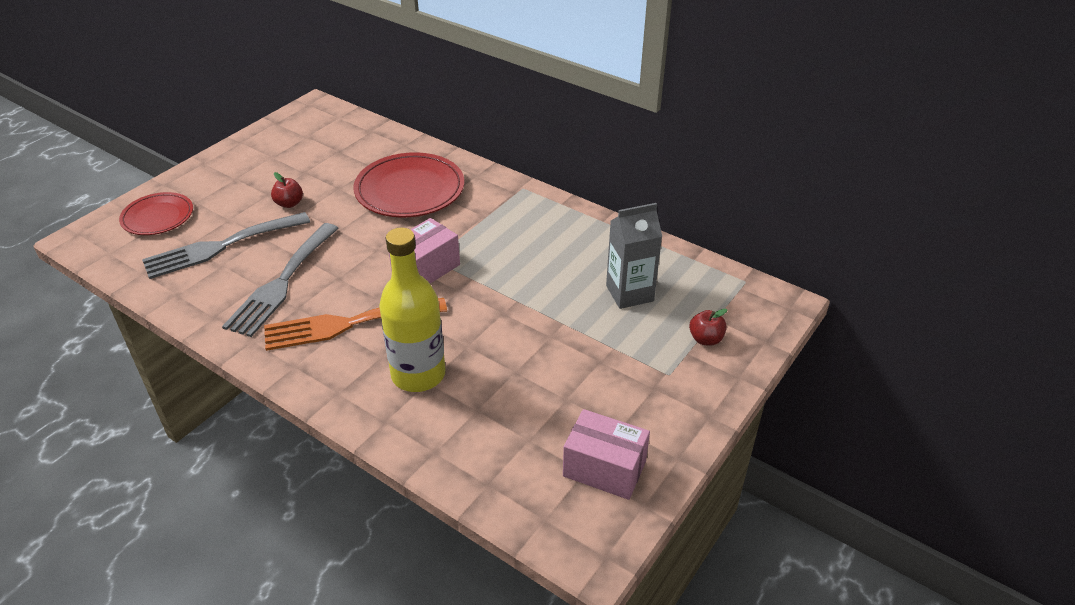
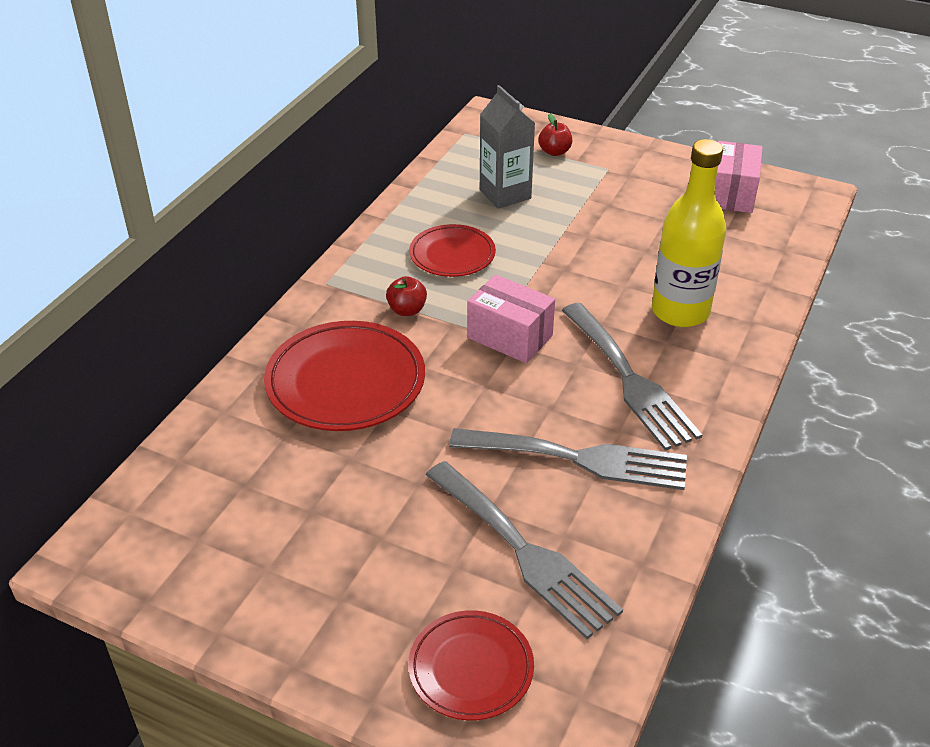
camera: 100 degrees left, 0 degrees up
orange fork [264,298,447,351] -> grey fork [562,303,702,451]
red apple [271,172,303,208] -> red apple moved to [386,276,427,316]
none -> red plate [409,224,496,277]

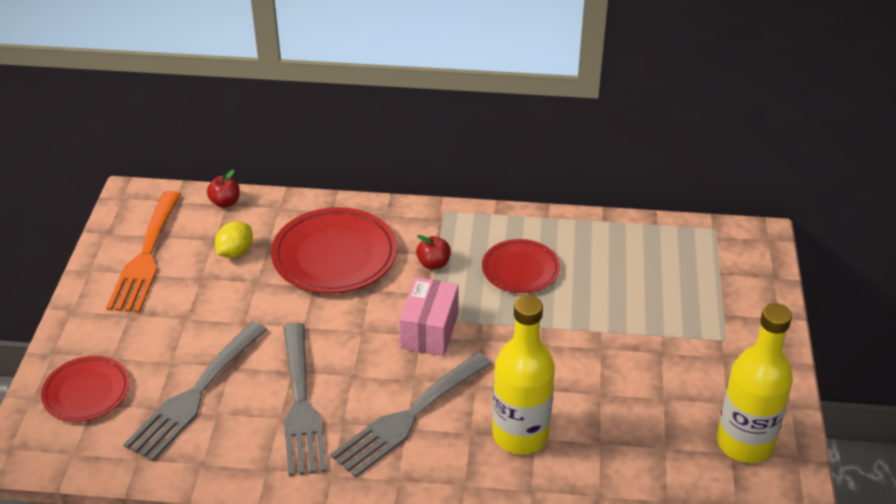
camera: 70 degrees right, 0 degrees up
grey carton [480,85,535,209] -> none
red apple [538,113,572,156] -> red apple moved to [207,170,240,208]
pink box [715,141,763,213] -> yellow bottle [717,303,793,463]
none -> orange fork [106,191,181,313]
none -> yellow lemon [215,221,253,258]

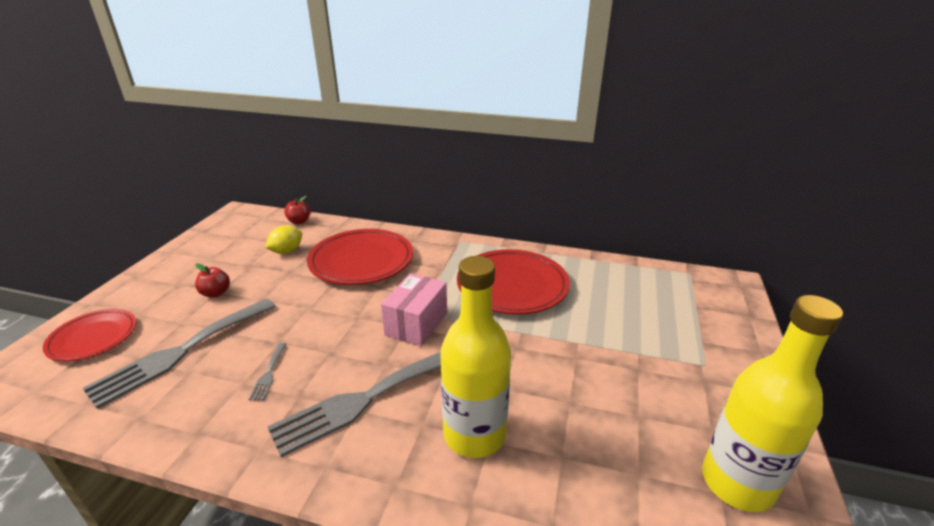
camera: 10 degrees right, 10 degrees down
orange fork [106,191,181,313] -> none
grey fork [283,323,327,476] -> grey fork [248,343,286,401], size x0.41
red apple [416,235,451,269] -> red apple moved to [195,263,230,297]
red plate [482,239,560,293] -> red plate [457,249,570,314], size x1.63

